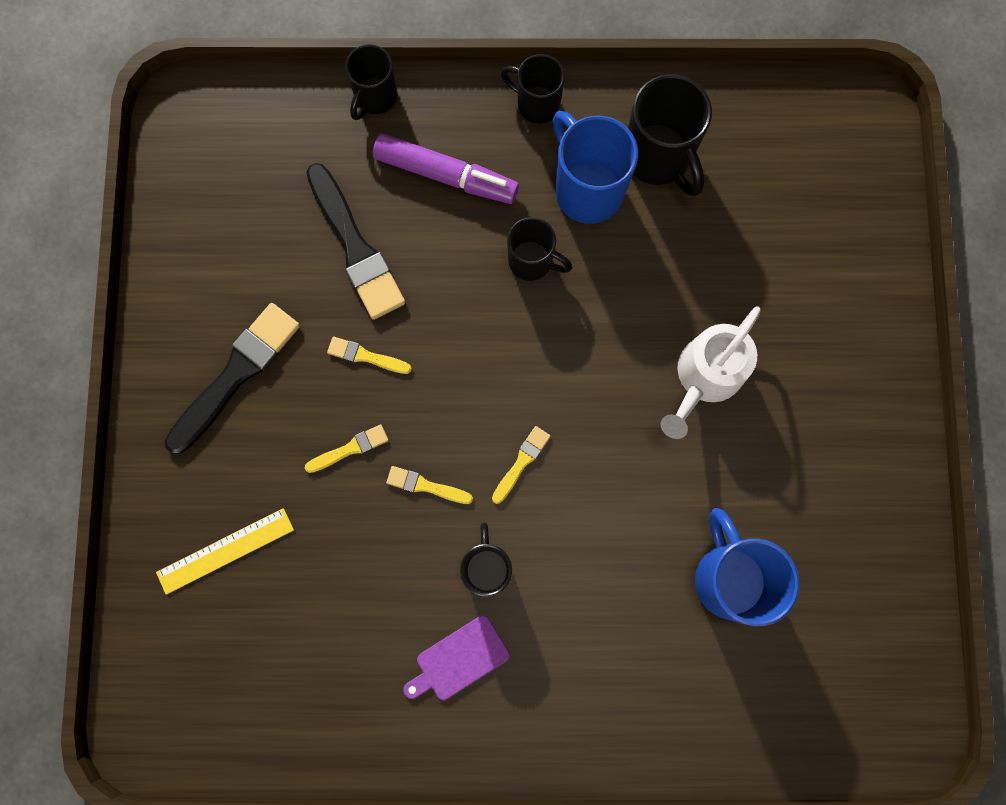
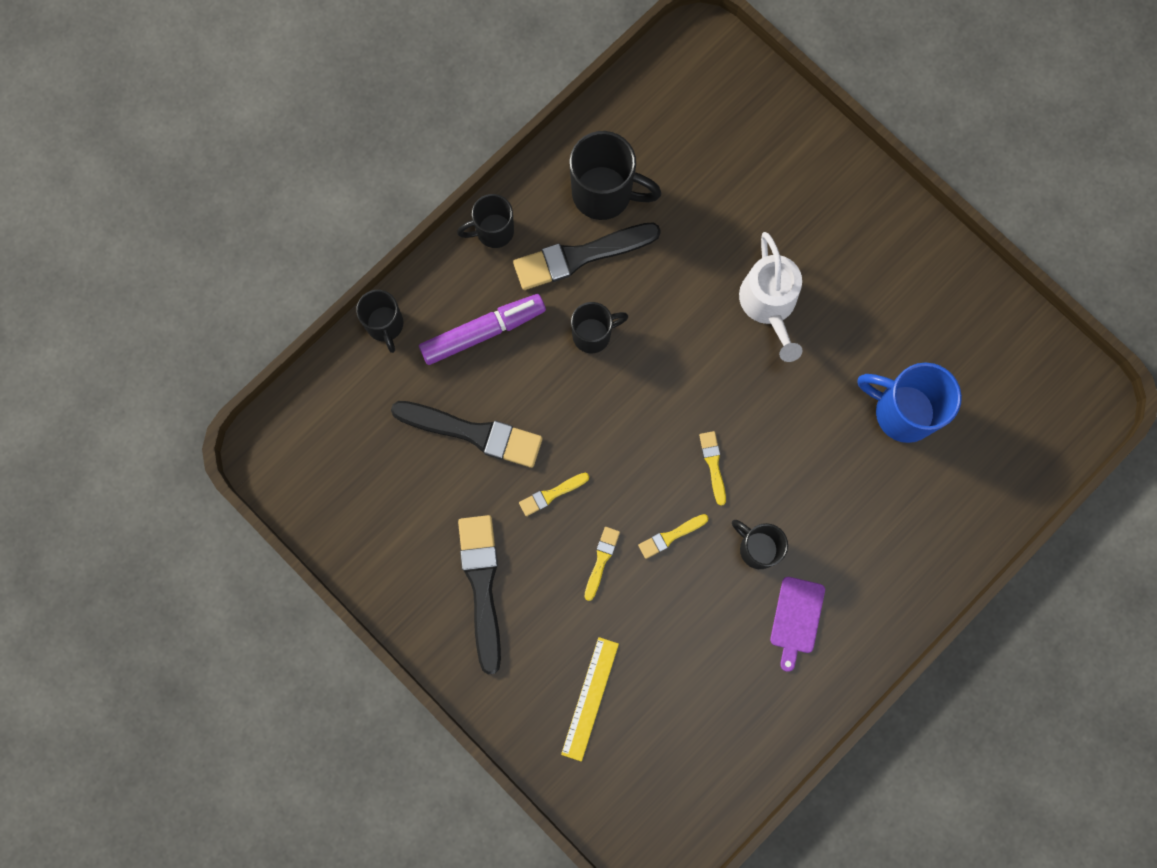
camera: 45 degrees left, 0 degrees up
blue mug [553,111,638,224] -> black brush [513,222,661,290]

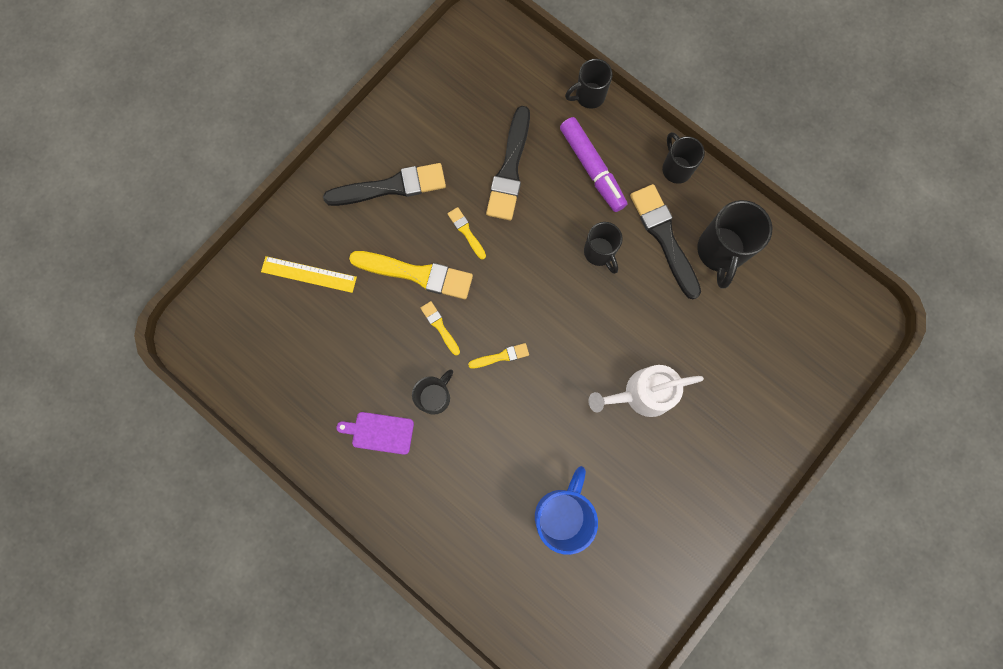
camera: 85 degrees right, 0 degrees up
yellow brush [584,527,620,601] -> yellow brush [349,251,473,299], size x2.07

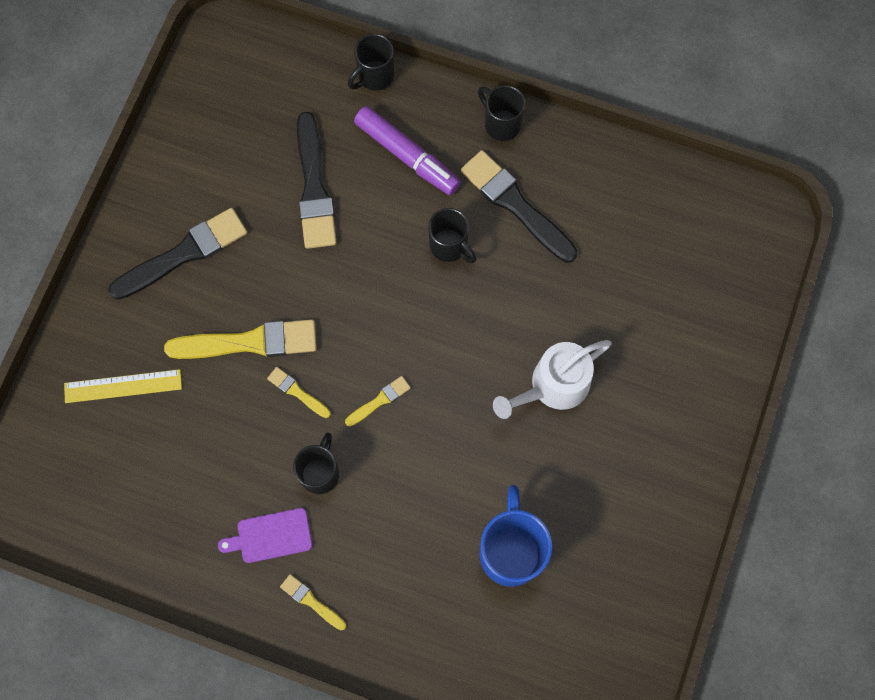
camera: 20 degrees left, 5 degrees down
yellow brush [448,207,486,259] -> yellow brush moved to [280,574,346,630]
black mug [697,200,772,289] -> none

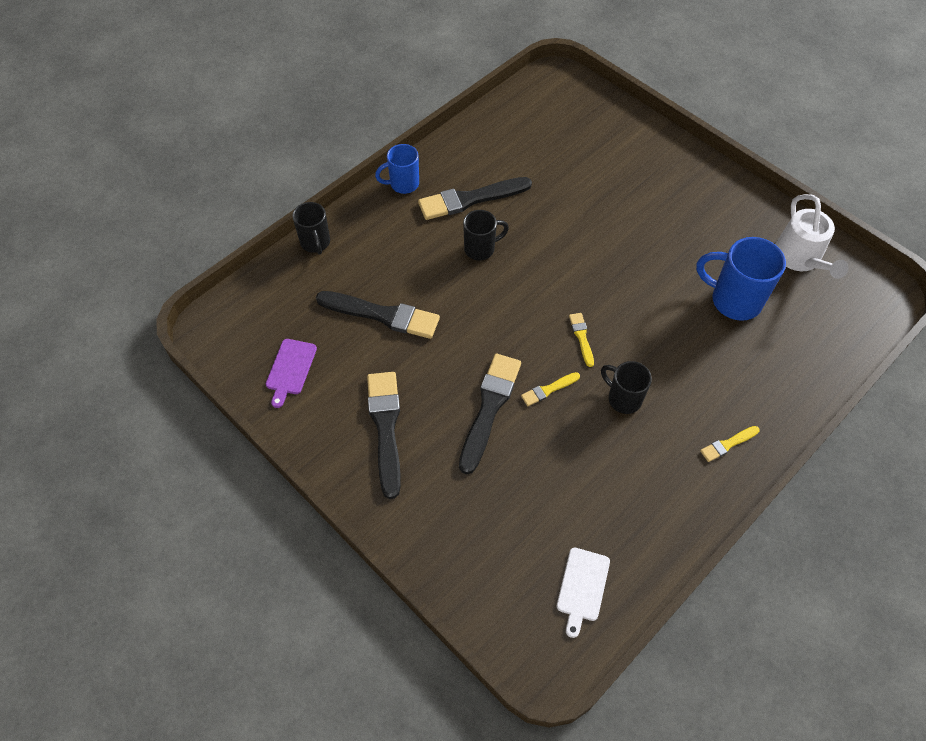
camera: 65 degrees left, 15 degrees down
yellow ruler [64,369,182,403] -> none
yellow brush [164,319,317,359] -> black brush [459,354,521,474]
purple cutting board [218,508,312,563] -> purple cutting board moved to [266,339,317,408]
purple marker [354,106,461,195] -> none
black mug [478,85,525,141] -> blue mug [375,144,419,194]
white watering can [493,340,612,419] -> white watering can moved to [775,194,849,279]
none -> white cutting board [557,548,610,638]

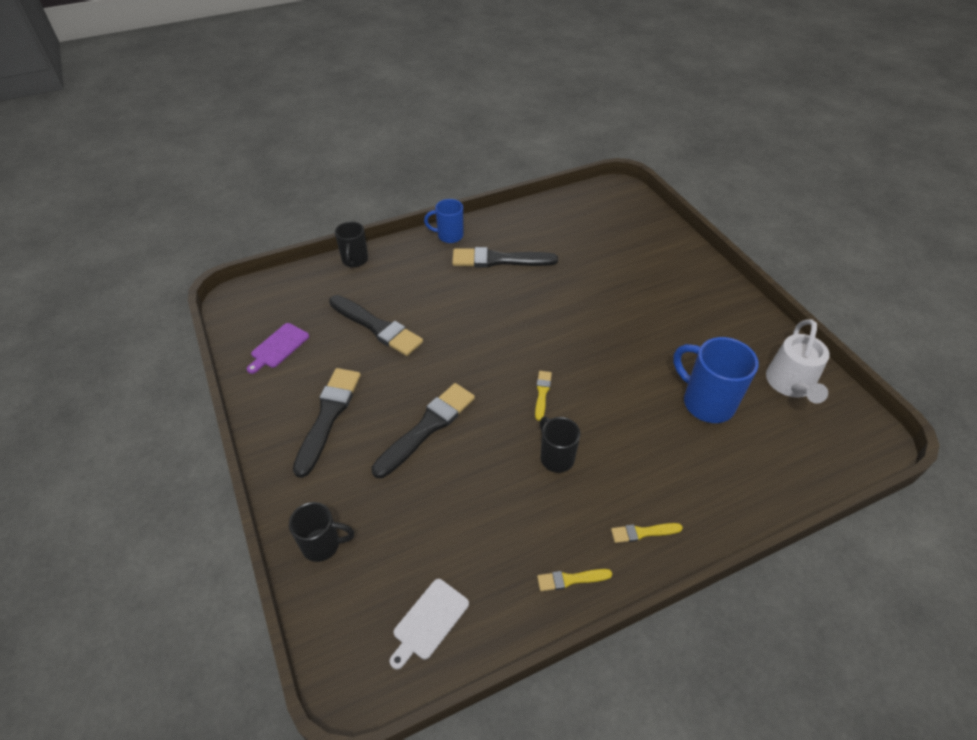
camera: 20 degrees right, 10 degrees down
black mug [463,210,509,260] -> black mug moved to [289,502,354,562]
yellow brush [521,372,580,406] -> yellow brush moved to [537,569,612,591]

